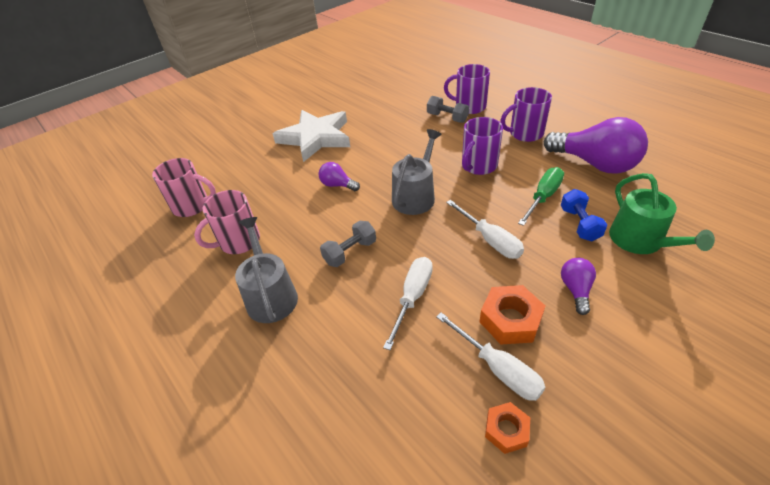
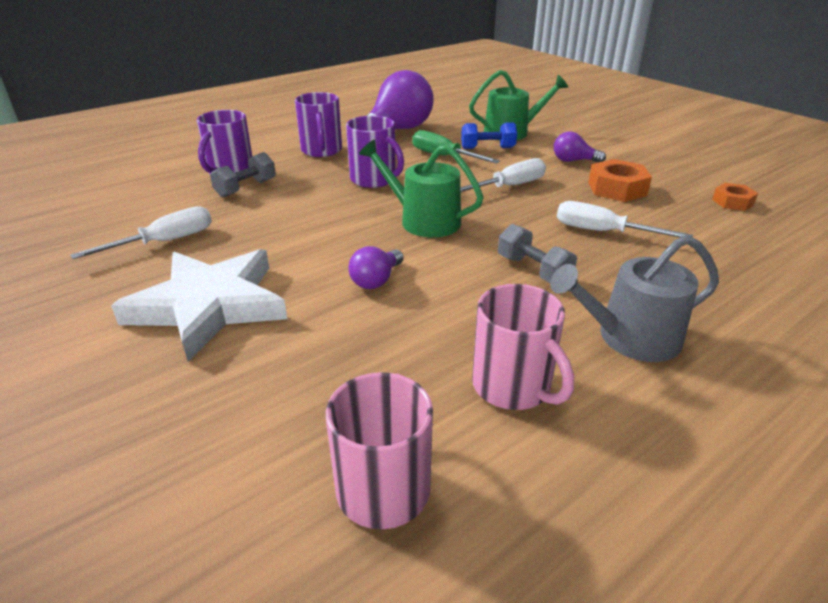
camera: 90 degrees left, 10 degrees down
grey watering can [392,129,442,215] -> green watering can [359,139,484,237]
white screwdriver [436,312,545,401] -> white screwdriver moved to [70,206,212,259]

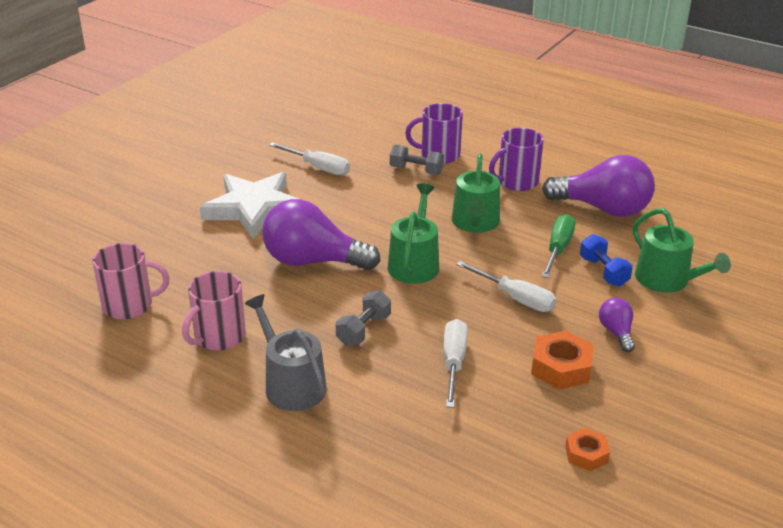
camera: 70 degrees right, 0 degrees up
purple mug [346,116,404,188] -> green watering can [452,153,500,233]
purple light bulb [349,246,404,289] -> purple light bulb [262,199,381,270], size x2.13

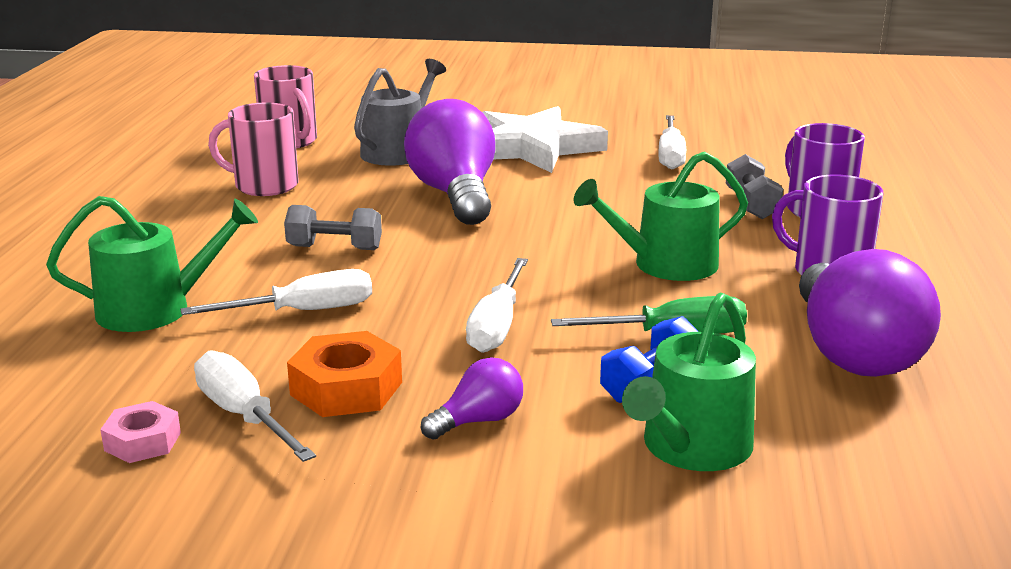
camera: 65 degrees right, 10 degrees down
grey watering can [245,294,327,411] -> grey watering can moved to [354,59,446,166]
green watering can [387,183,439,284] -> green watering can moved to [46,196,258,332]
orange nut [565,428,610,471] -> pink nut [100,401,181,463]
none -> white screwdriver [194,350,316,462]

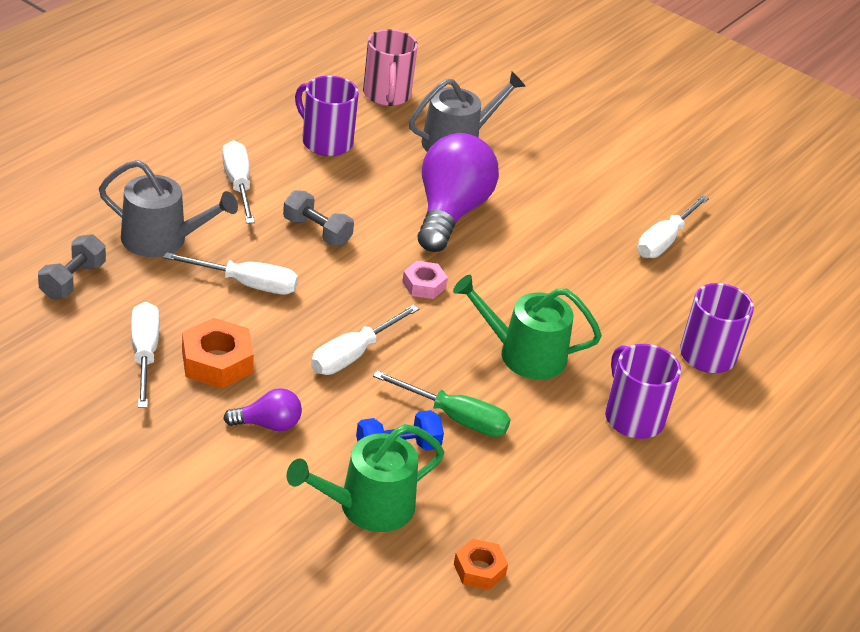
camera: 25 degrees right, 15 degrees up
green watering can [46,196,258,332] -> grey watering can [99,160,238,257]
pink nut [100,401,181,463] -> pink nut moved to [402,261,448,299]
pink mug [208,102,299,196] -> purple mug [295,76,359,156]
white star [482,106,608,173] -> none
grey dumbbell [726,154,783,219] -> grey dumbbell moved to [38,234,106,299]
purple light bulb [799,249,941,377] -> none
none -> white screwdriver [222,140,255,224]
none -> orange nut [454,539,508,590]

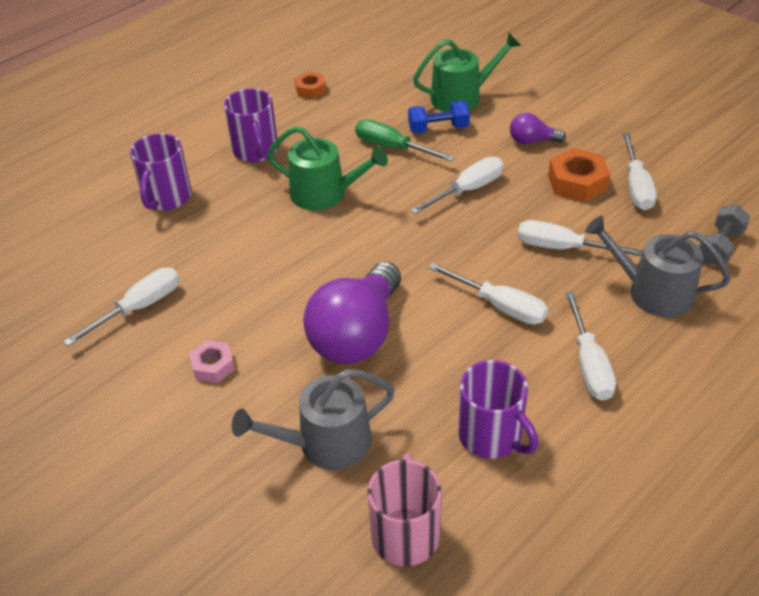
camera: 165 degrees left, 5 degrees up
grey dumbbell [283,190,354,246] -> white screwdriver [428,263,548,325]
pink nut [402,261,448,299] -> pink nut moved to [189,340,235,383]
orange nut [454,539,508,590] -> orange nut moved to [295,72,327,99]

